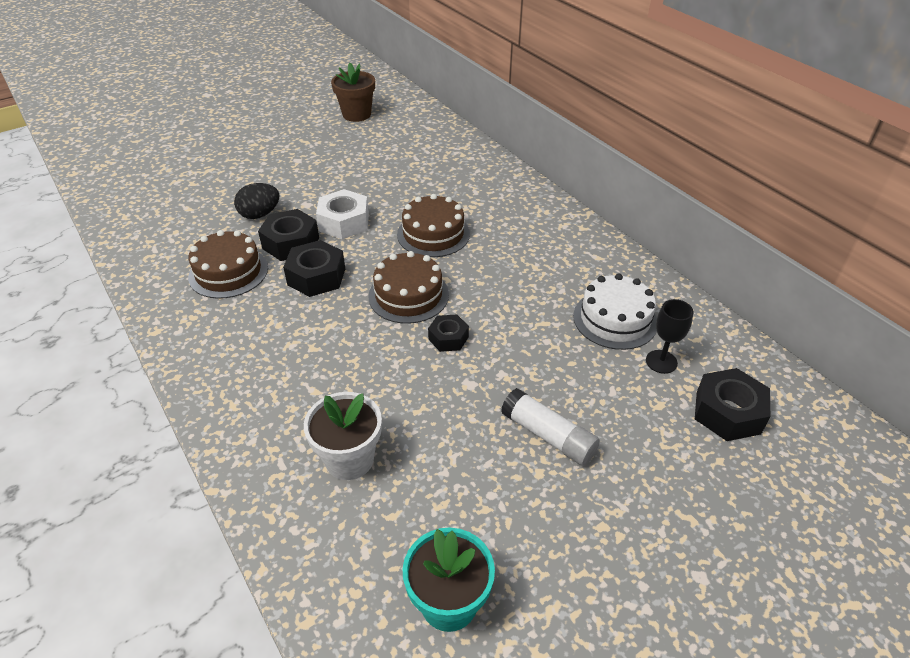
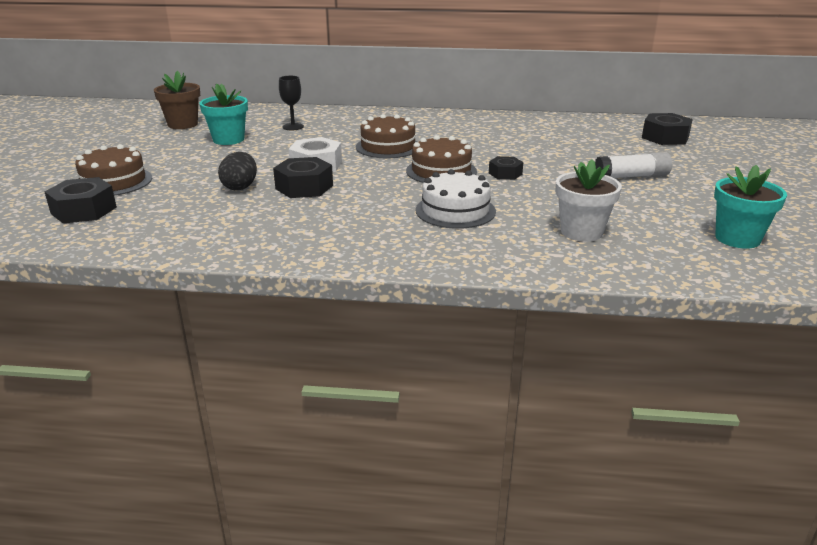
camera: 50 degrees left, 15 degrees down
brown cake [188,230,268,299] -> brown cake moved to [75,144,152,196]
black nut [283,240,345,297] -> black nut moved to [45,177,117,224]
white cake [573,273,657,350] -> white cake moved to [416,169,496,229]
black goblet [646,299,694,374] -> black goblet moved to [279,76,304,130]
none -> turquoise flower pot [199,83,248,145]

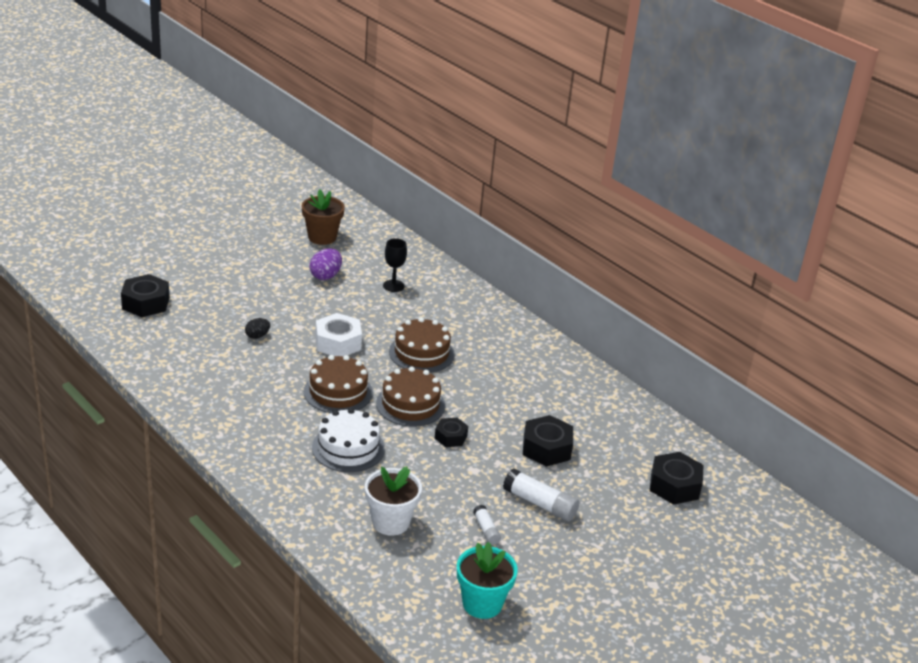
camera: 40 degrees right, 5 degrees up
brown cake [75,144,152,196] -> brown cake moved to [304,355,373,413]
turquoise flower pot [199,83,248,145] -> purple egg [309,248,342,280]
black egg [218,152,257,190] -> black egg [245,318,270,339], size x0.64
black nut [273,157,333,198] -> black nut moved to [523,415,573,467]
none -> white glue stick [473,505,501,545]

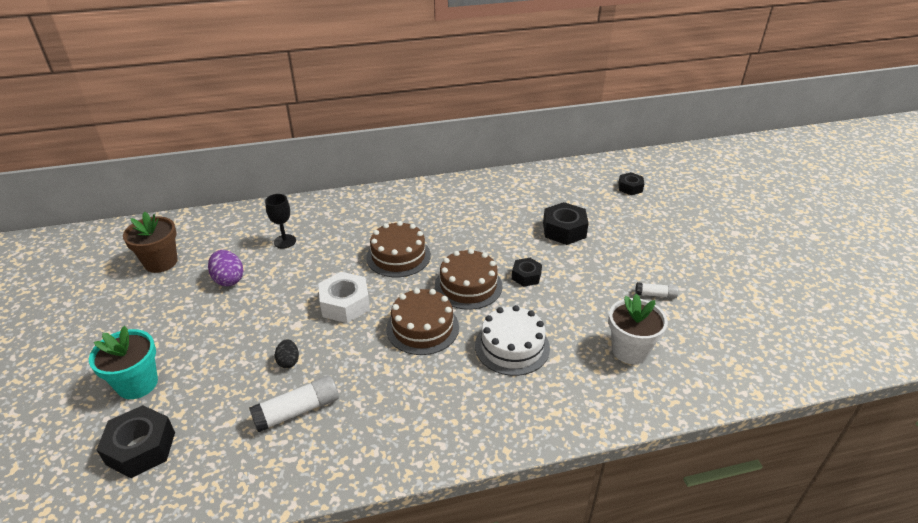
camera: 60 degrees left, 5 degrees up
turquoise flower pot [457,542,518,619] -> turquoise flower pot moved to [89,326,158,399]
white glue stick [503,468,579,521] -> white glue stick moved to [249,375,339,432]
black nut [650,452,704,505] -> black nut [618,172,644,195], size x0.61

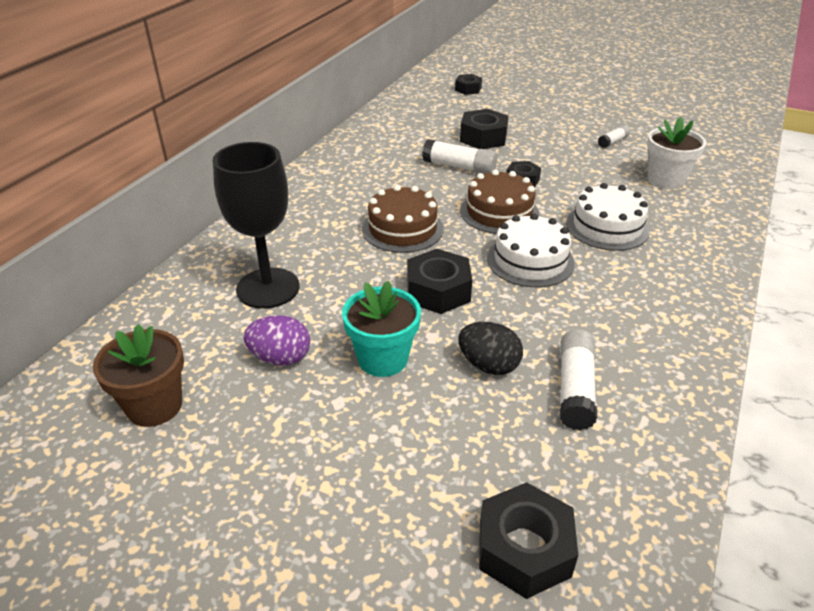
camera: 50 degrees left, 0 degrees up
turquoise flower pot [89,326,158,399] -> turquoise flower pot moved to [342,281,421,377]
black goblet [265,194,296,249] -> black goblet [213,142,300,309], size x1.96
black egg [275,339,299,368] -> black egg [458,322,523,375], size x1.57
white nut [318,272,370,323] -> black nut [407,249,472,314]
brown cake [386,288,459,355] -> white cake [487,213,575,288]
none -> white glue stick [422,139,497,174]

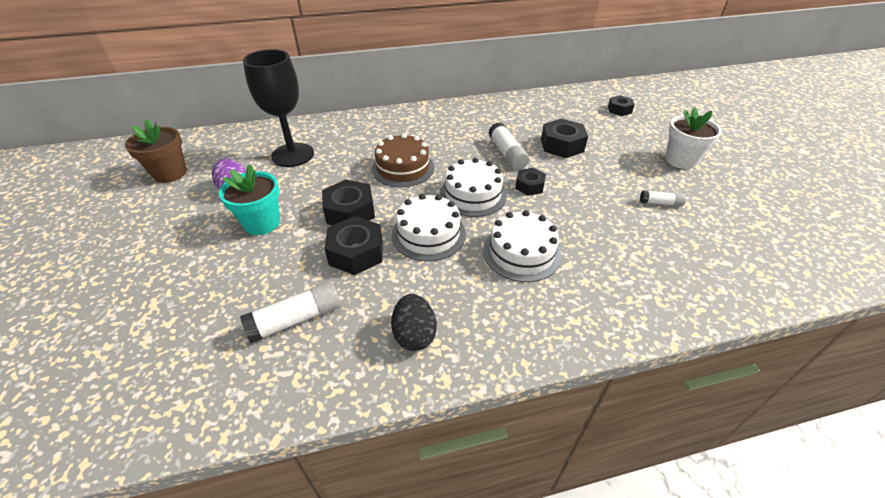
camera: 50 degrees right, 5 degrees up
black egg [458,322,523,375] -> black egg moved to [391,294,437,351]
brown cake [460,170,539,234] -> white cake [439,158,507,217]
black nut [479,482,578,599] -> black nut moved to [324,216,383,275]
white flower pot [647,117,707,190] -> white flower pot moved to [665,107,722,169]

